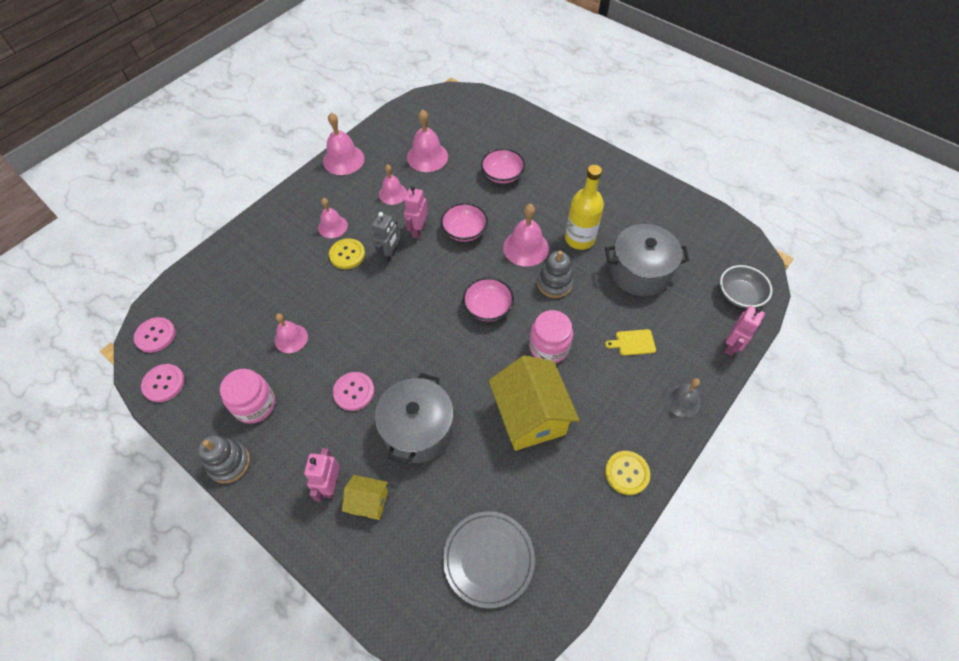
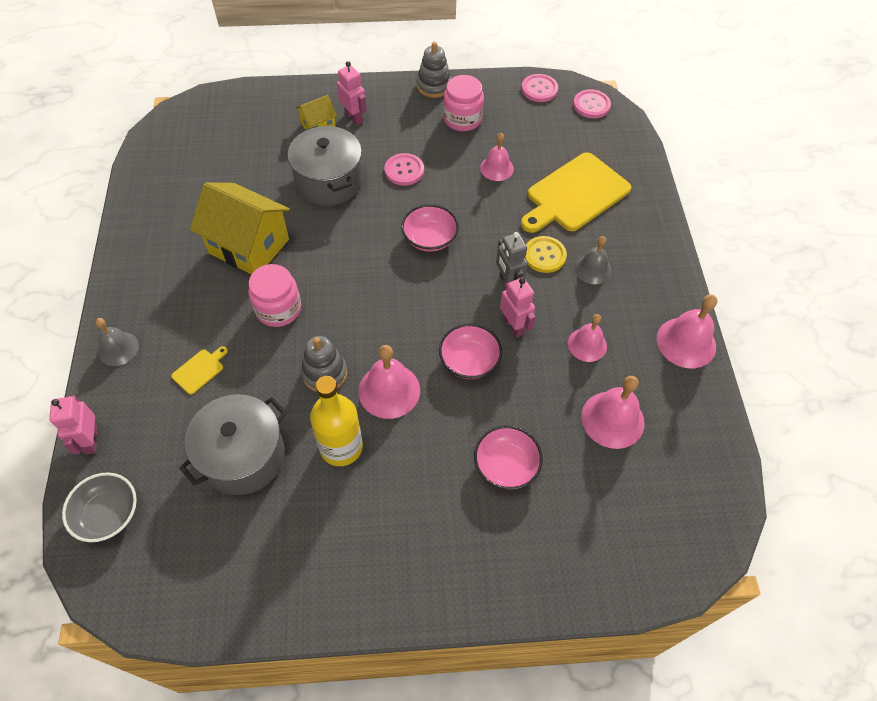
camera: 135 degrees right, 0 degrees up
pink bell [318,198,348,238] -> grey bell [575,236,611,284]
grey plate [443,511,535,608] -> none
pink bowl [463,277,514,321] -> pink bowl moved to [401,204,459,252]
yellow button [605,451,650,495] -> none
none -> yellow cutting board [521,152,631,233]

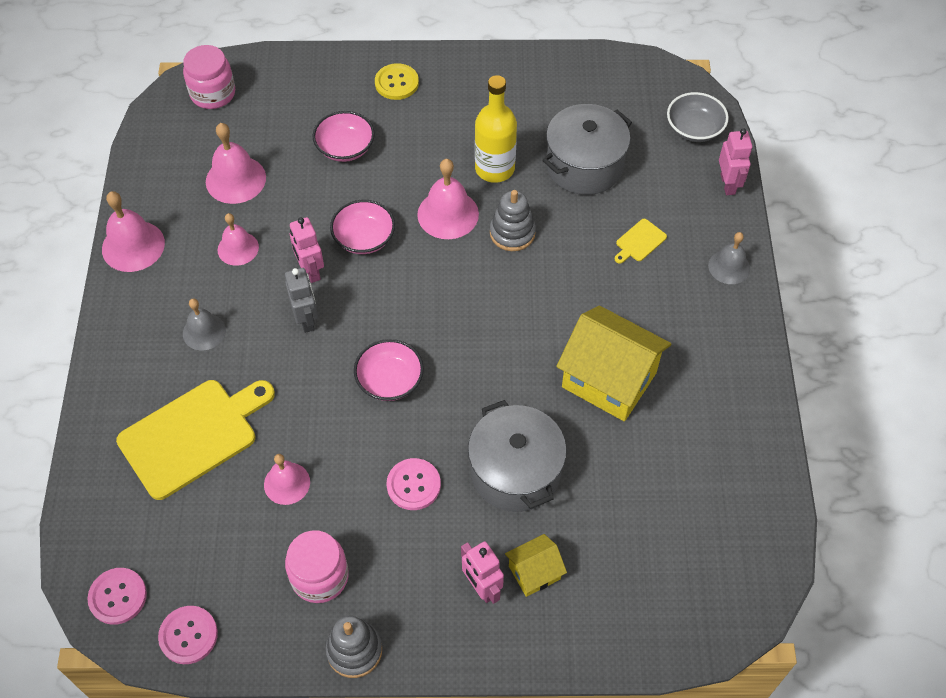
camera: 175 degrees left, 0 degrees up
pink jar [248,264,301,327] -> pink jar moved to [183,45,235,109]
yellow button [525,236,567,273] -> yellow button moved to [375,63,419,100]

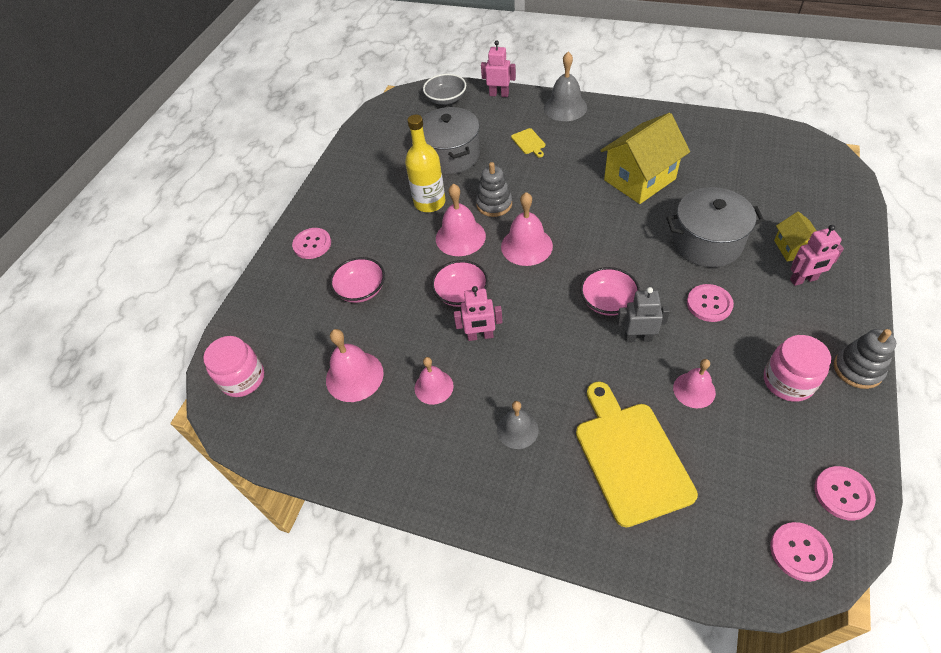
camera: 65 degrees left, 5 degrees down
pink bell [102,191,165,272] -> pink bell moved to [501,192,553,266]
grey robot [285,268,318,333] -> grey robot moved to [617,287,670,342]
yellow button [375,63,419,100] -> pink button [292,228,331,259]
grey bell [708,232,750,284] -> grey bell [544,52,587,121], size x1.52

